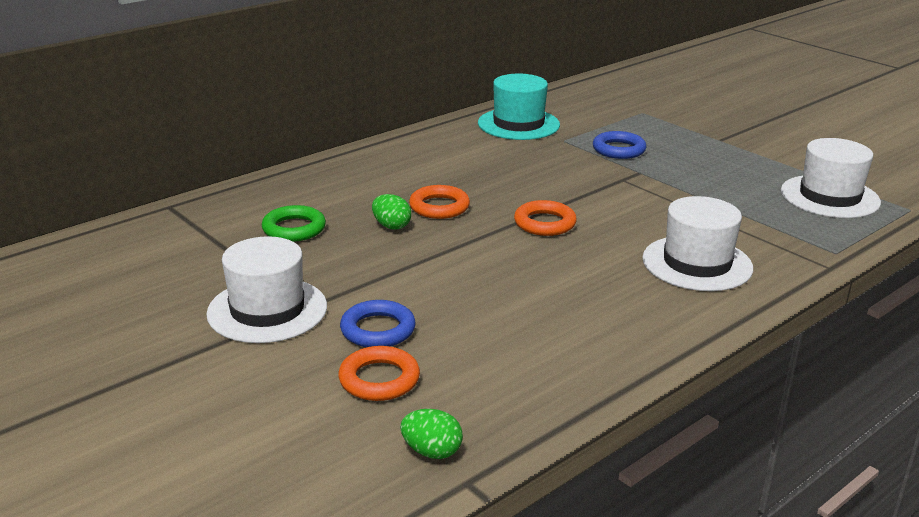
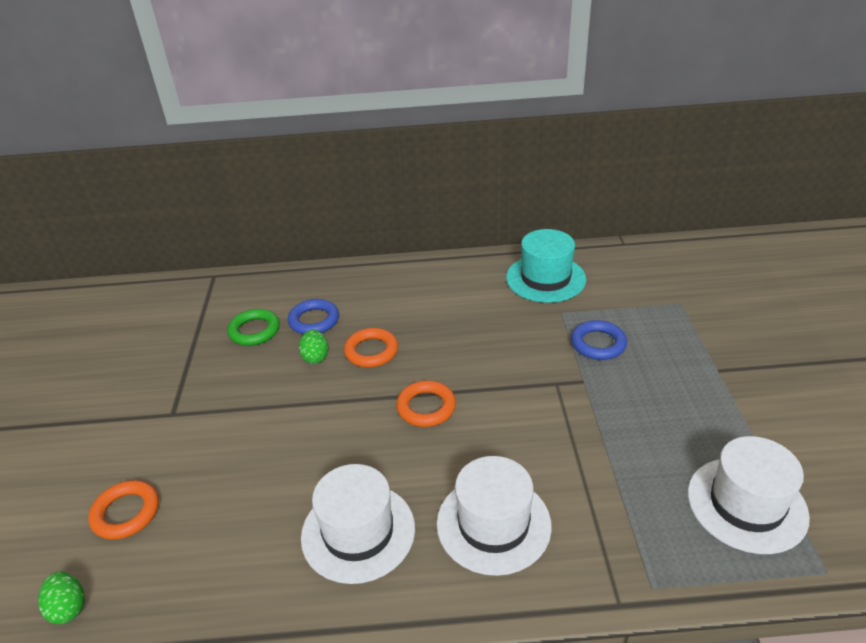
camera: 40 degrees right, 10 degrees up
white hat [206,236,327,343] -> white hat moved to [301,464,415,584]
blue ring [340,300,416,347] -> blue ring moved to [288,299,339,334]

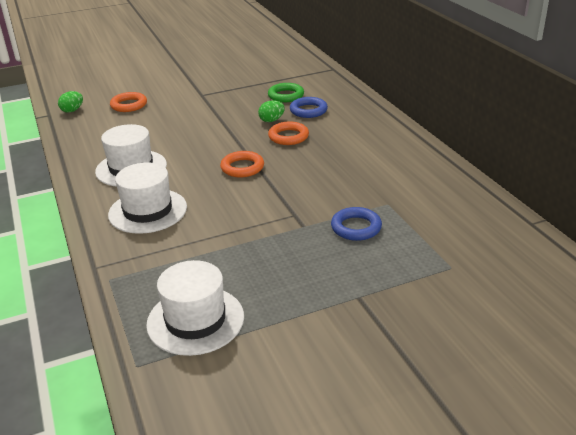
camera: 70 degrees right, 5 degrees down
turquoise hat [506,229,586,303] -> none

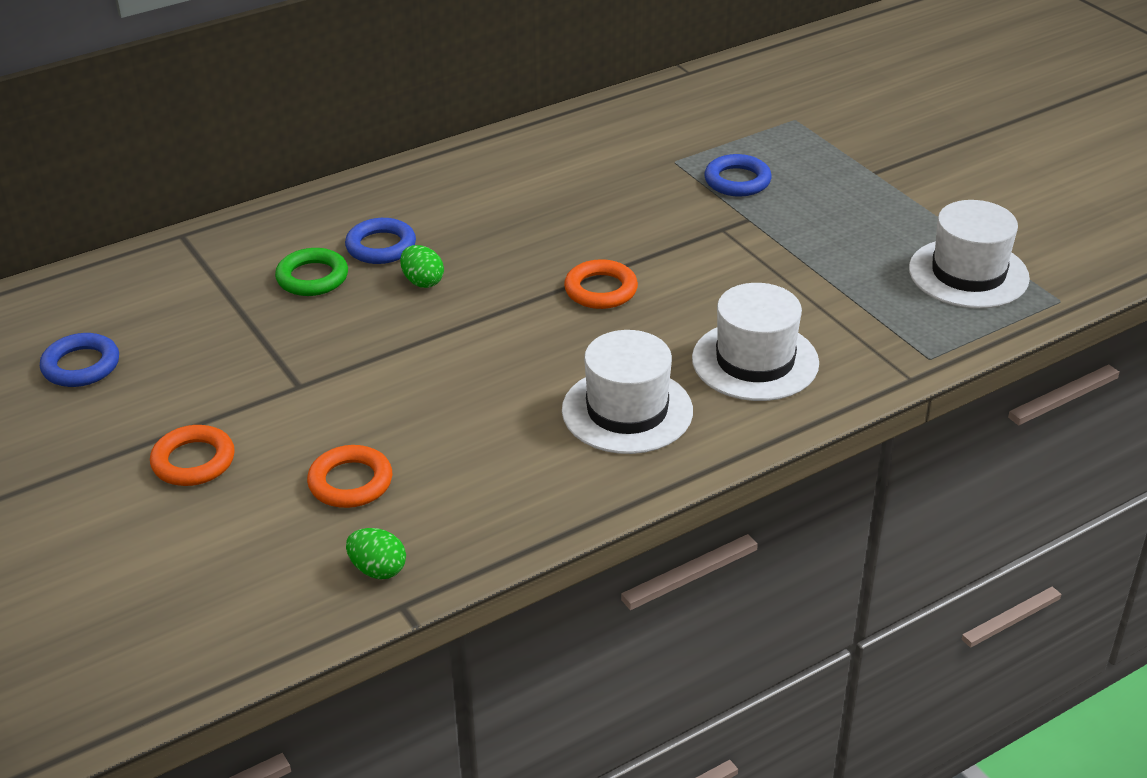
camera: 100 degrees left, 5 degrees up
orange ring [268,122,309,145] -> orange ring moved to [150,425,235,486]
none -> blue ring [40,333,119,387]

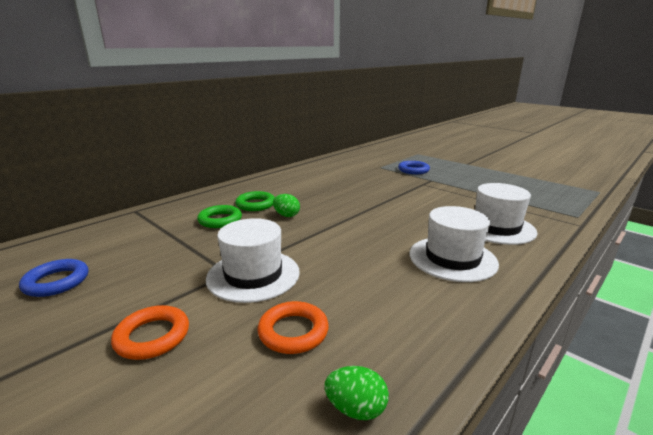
camera: 15 degrees left, 15 degrees down
blue ring [345,218,416,264] -> green ring [235,191,275,211]
orange ring [564,259,638,309] -> none
white hat [909,200,1030,308] -> white hat moved to [206,218,300,303]

